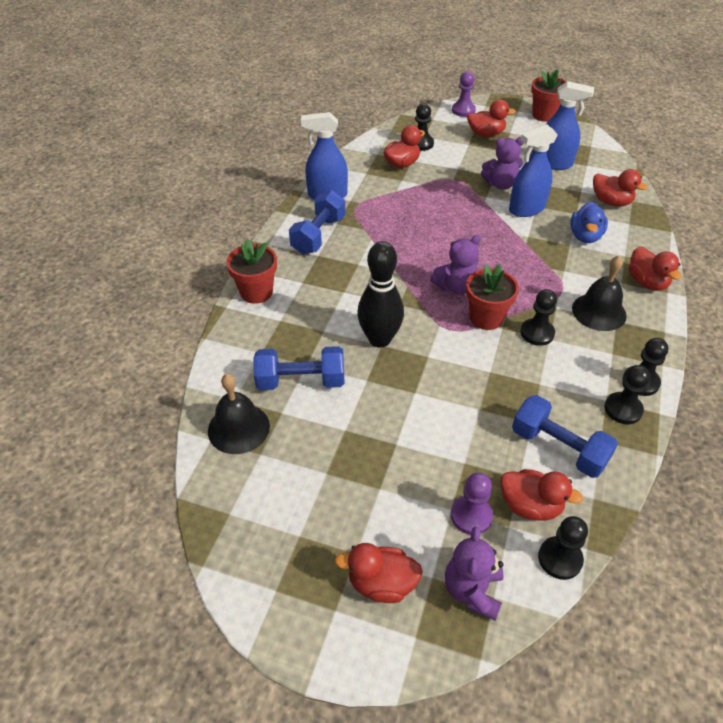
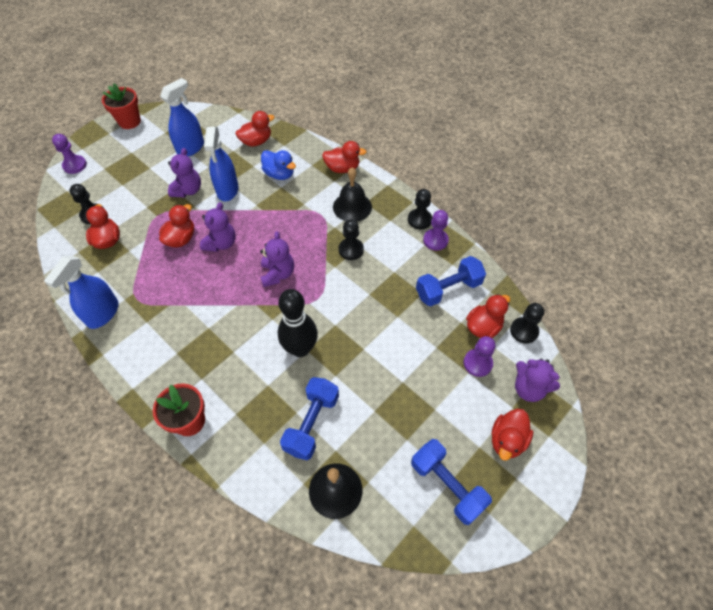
camera: 65 degrees left, 10 degrees up
blue dumbbell [289,190,345,254] -> blue dumbbell moved to [411,439,492,525]
red flower pot [466,264,519,330] -> none
red duck [467,100,516,137] -> red duck moved to [159,204,194,247]
black pawn [604,365,651,424] -> purple pawn [423,210,449,251]
none -> purple teddy bear [200,202,236,252]

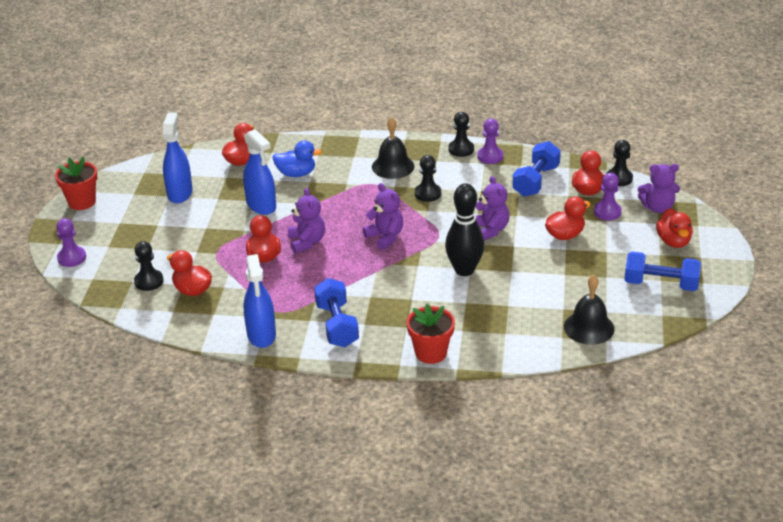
camera: 35 degrees left, 20 degrees down
purple teddy bear [168,148,201,198] -> purple teddy bear moved to [475,176,509,241]
blue dumbbell [280,377,339,460] -> blue dumbbell moved to [314,278,359,347]
red duck [322,141,367,173] -> red duck moved to [545,197,591,240]

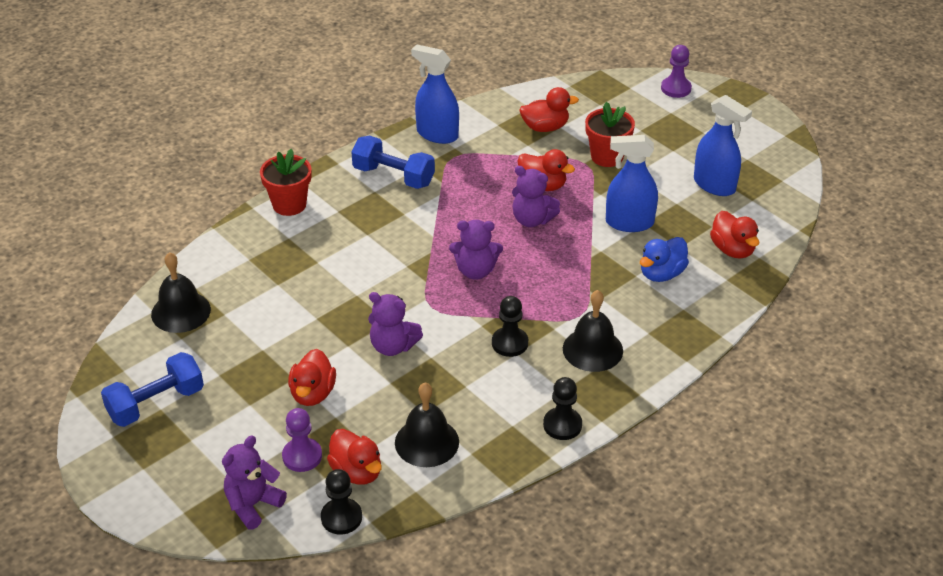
camera: 130 degrees right, 5 degrees up
red flower pot [55,156,98,210] -> red flower pot moved to [585,102,635,167]
black pawn [134,241,164,291] -> none
black bowling pin [445,183,484,276] -> none
purple pawn [477,119,503,164] -> none
blue dumbbell [512,141,561,197] -> black bell [395,383,459,467]
red duck [656,208,693,248] -> none

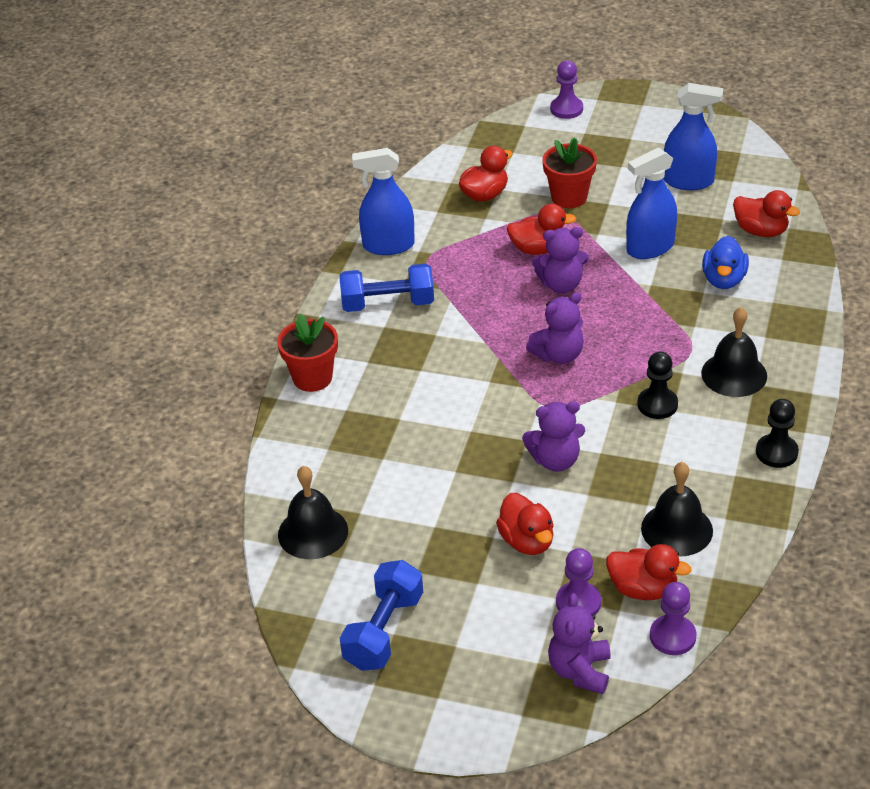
camera: 30 degrees left, 0 degrees up
black pawn [321,469,362,534] -> purple pawn [650,582,696,655]

